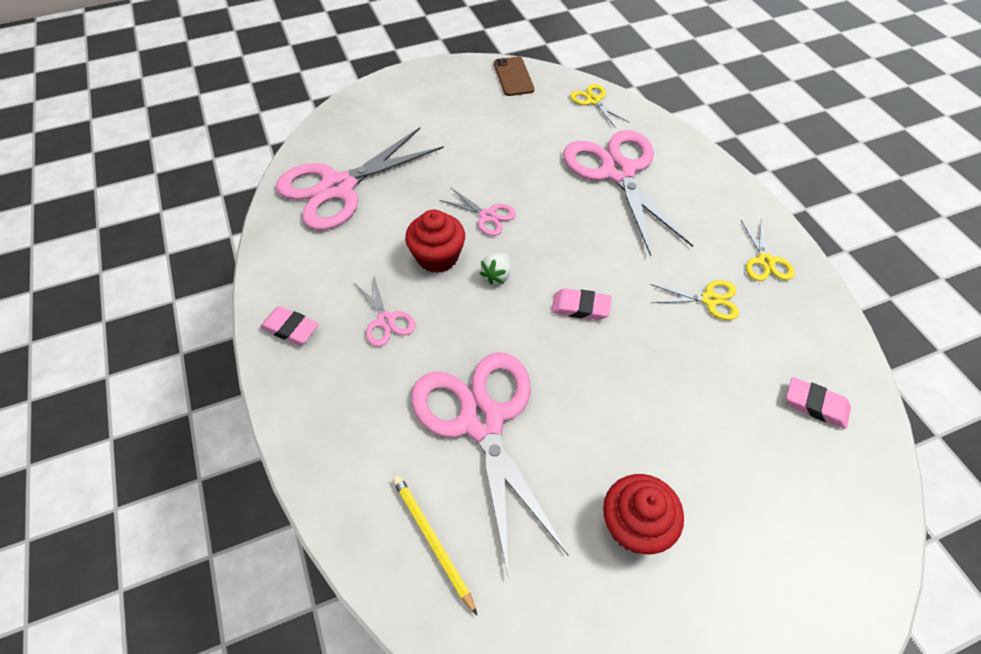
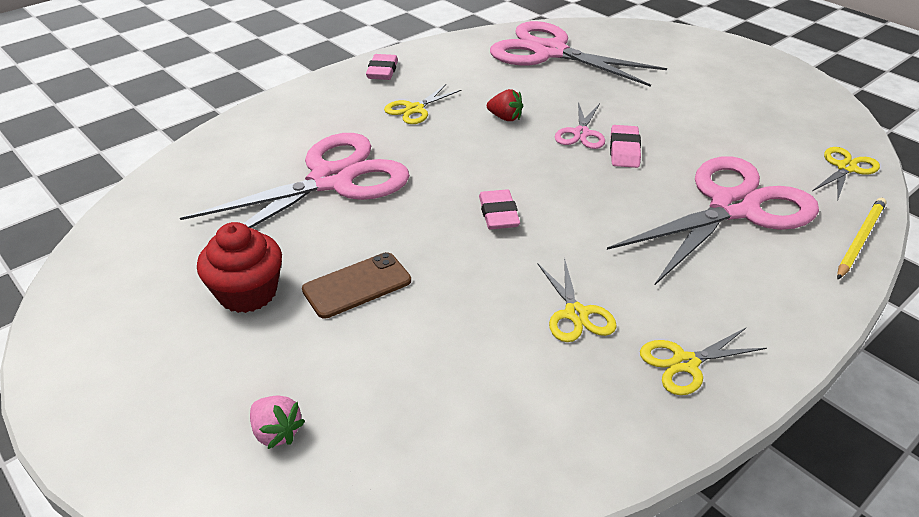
camera: 70 degrees right, 15 degrees down
pink scissors [354,276,415,347] -> yellow scissors [384,84,462,124]
yellow pencil [392,475,477,615] -> yellow pencil moved to [837,198,887,280]
red cupcake [405,210,465,273] -> red strawberry [487,89,523,121]
white strawberry [479,253,511,285] -> none
brown phone [494,57,534,96] -> brown phone moved to [302,252,411,319]
pink eraser [786,377,851,429] -> pink eraser moved to [610,125,641,168]
none -> pink strawberry [250,396,305,449]

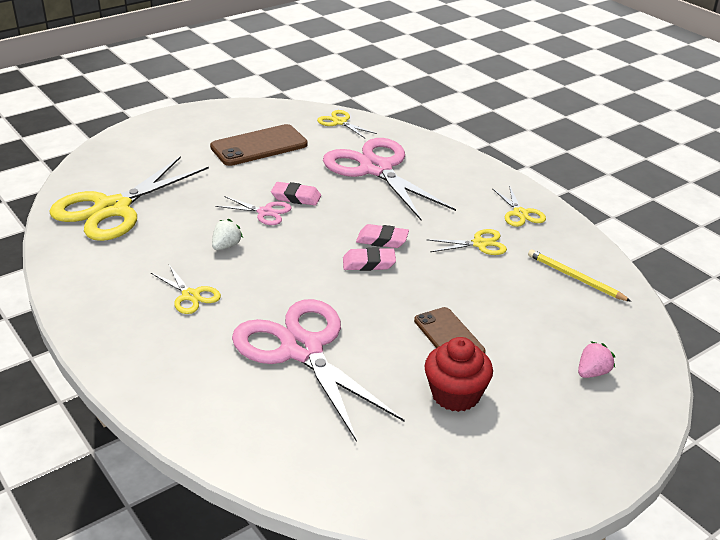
camera: 85 degrees left, 5 degrees down
pink eraser [366,54,398,80] -> pink eraser moved to [356,224,409,248]
red strawberry [487,89,523,121] -> white strawberry [212,219,243,250]
pink scissors [490,21,667,87] -> yellow scissors [49,156,209,241]
yellow pencil [837,198,887,280] -> yellow pencil moved to [528,249,632,302]
none -> brown phone [210,124,308,166]

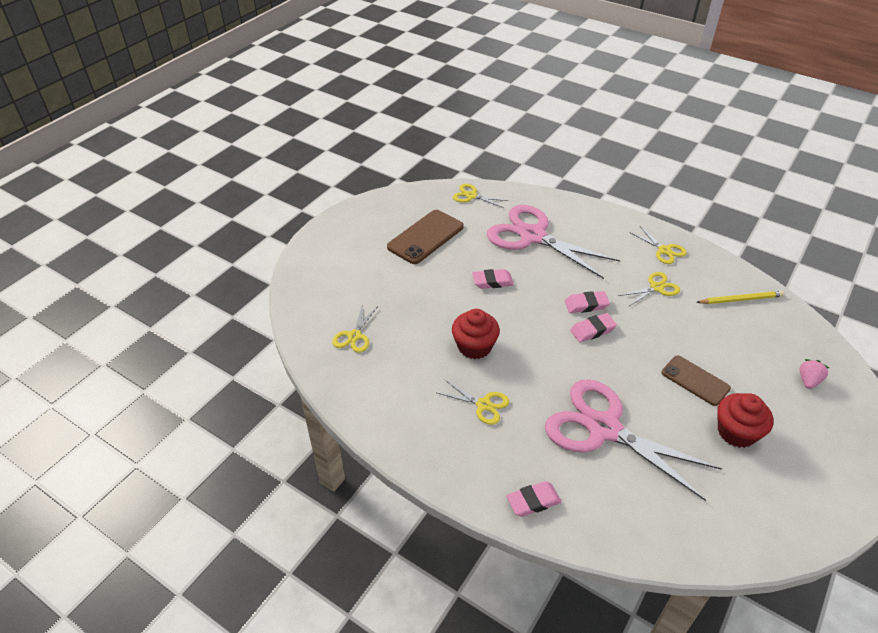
camera: 20 degrees left, 10 degrees up
yellow scissors [49,156,209,241] -> yellow scissors [332,304,378,353], size x0.45
white strawberry [212,219,243,250] -> red cupcake [452,309,500,359]
pink scissors [215,196,292,225] -> none
yellow pencil [528,249,632,302] -> yellow pencil turned 150 degrees clockwise [696,291,784,304]
none -> pink eraser [506,481,562,517]

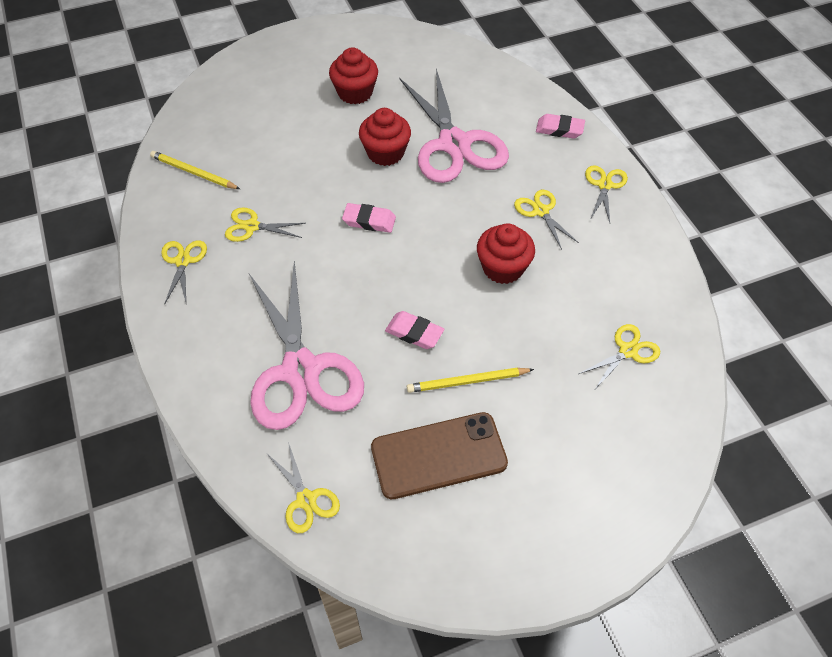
camera: 145 degrees left, 10 degrees up
pink eraser [565,291,610,313] -> none
brown phone [662,355,731,406] -> none
pink strawberry [800,359,829,389] -> none
none -> red cupcake [359,108,411,166]
none -> yellow pencil [407,368,534,393]
none -> yellow scissors [585,165,628,223]

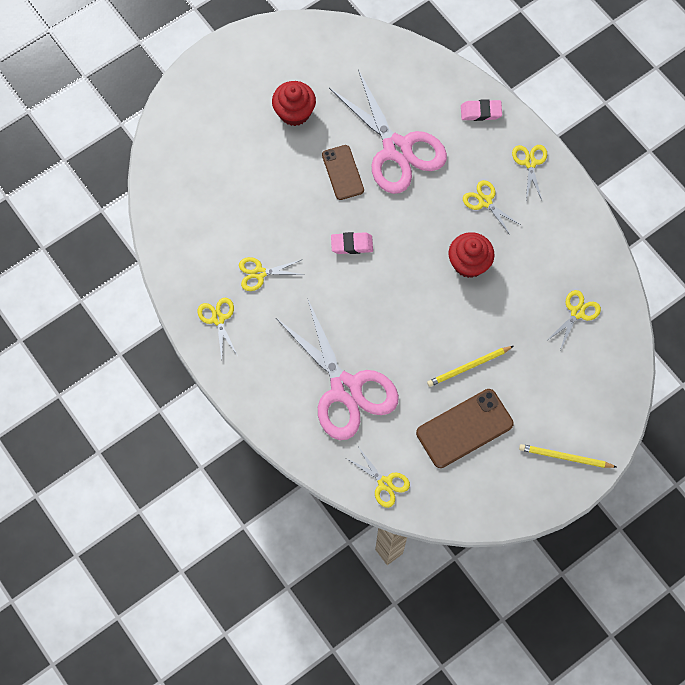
camera: 15 degrees left, 15 degrees up
yellow pencil [150,151,240,189] -> yellow pencil moved to [519,444,616,468]
red cupcake [359,108,411,166] -> brown phone [322,145,364,200]
pink eraser [385,311,444,349] -> none

